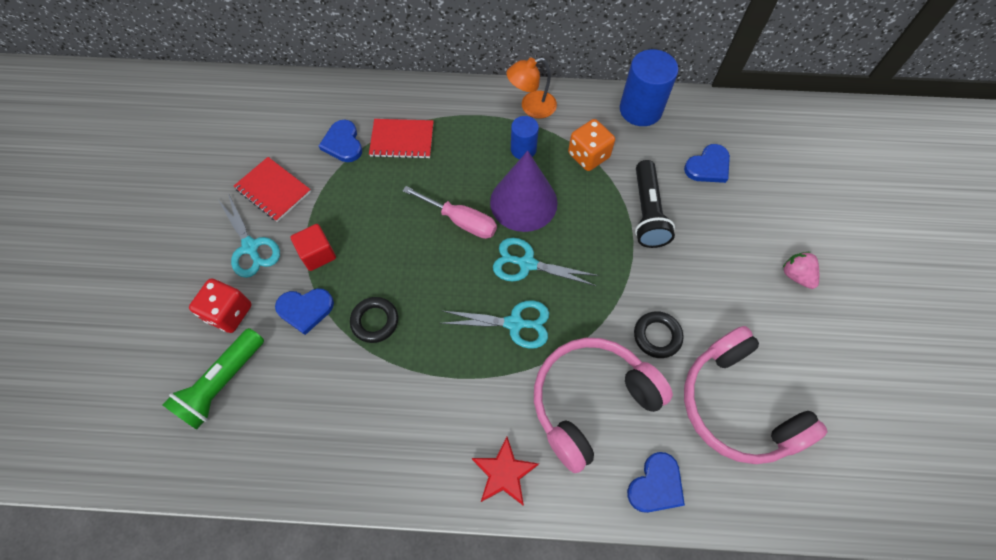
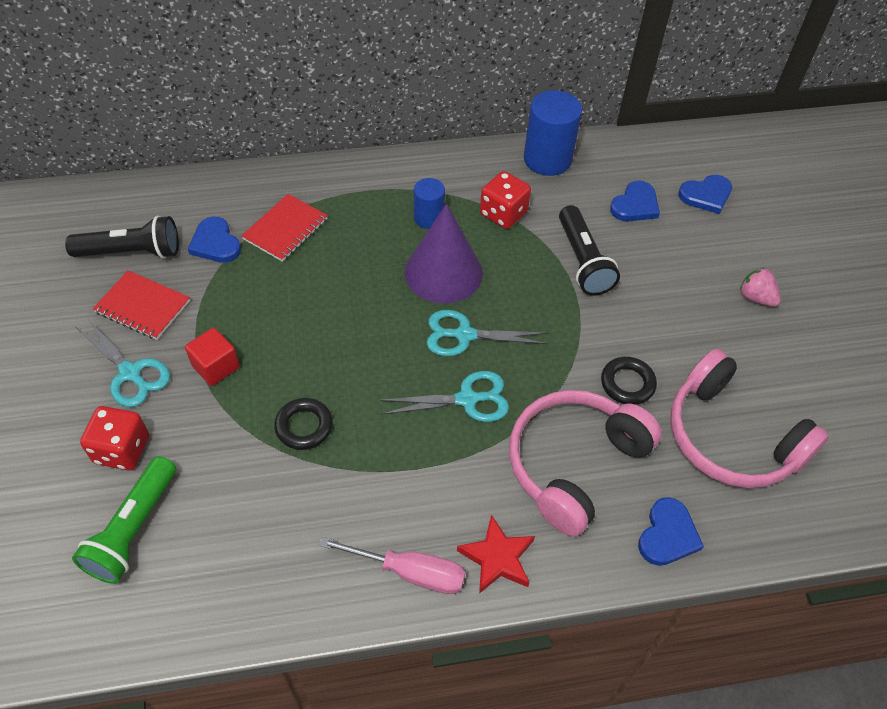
camera: 15 degrees left, 10 degrees down
blue heart [275,288,334,335] -> blue heart moved to [678,175,732,214]
red notebook [369,119,434,159] -> red notebook turned 45 degrees counterclockwise [241,194,328,262]
pink screwdriver [403,186,497,239] -> pink screwdriver moved to [319,537,466,594]
orange lamp [506,58,557,118] -> none
orange dice [568,119,615,171] -> red dice [480,171,531,229]
none -> black flashlight [65,216,179,259]

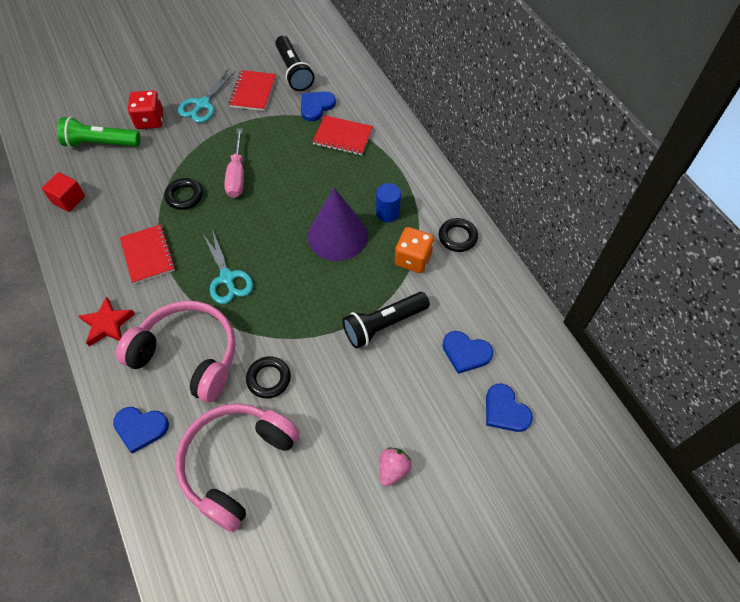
camera: 75 degrees right, 5 degrees up
red cube [185,328,240,386] -> red cube moved to [42,172,85,212]
pink screwdriver [319,537,466,594] -> pink screwdriver moved to [224,128,244,198]
turquoise scissors [427,310,548,356] -> none
red dice [480,171,531,229] -> orange dice [395,227,434,273]
blue cylinder [524,90,582,176] -> none
none -> red notebook [120,224,175,284]
none -> black ring [439,218,478,252]

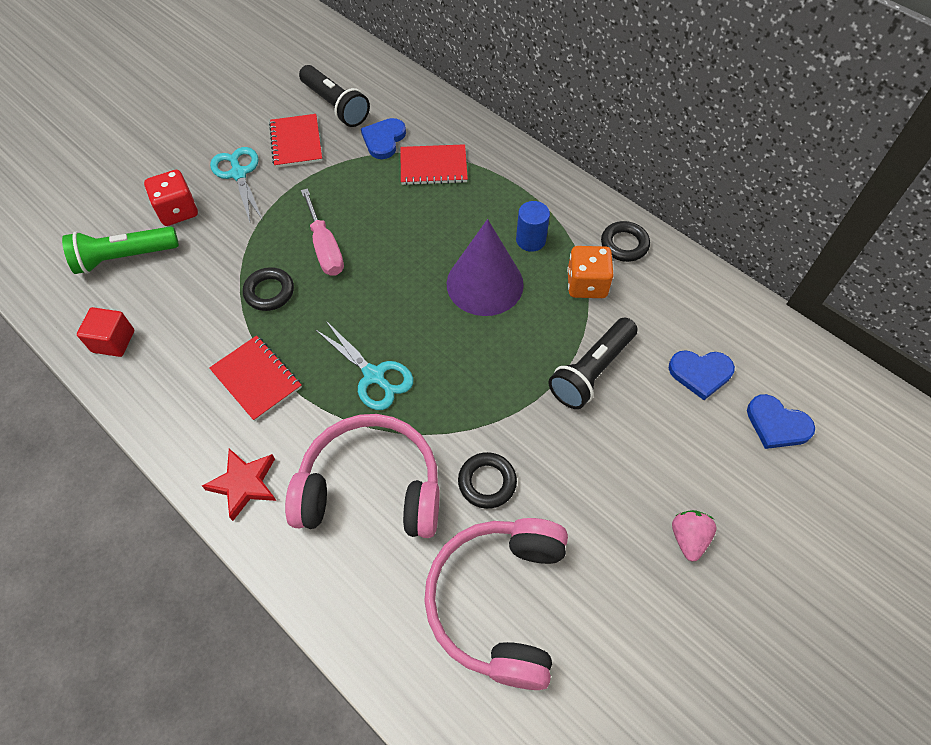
camera: 20 degrees left, 0 degrees up
blue heart [113,407,169,454] -> none
turquoise scissors [178,70,236,123] -> turquoise scissors turned 150 degrees clockwise [210,147,262,222]

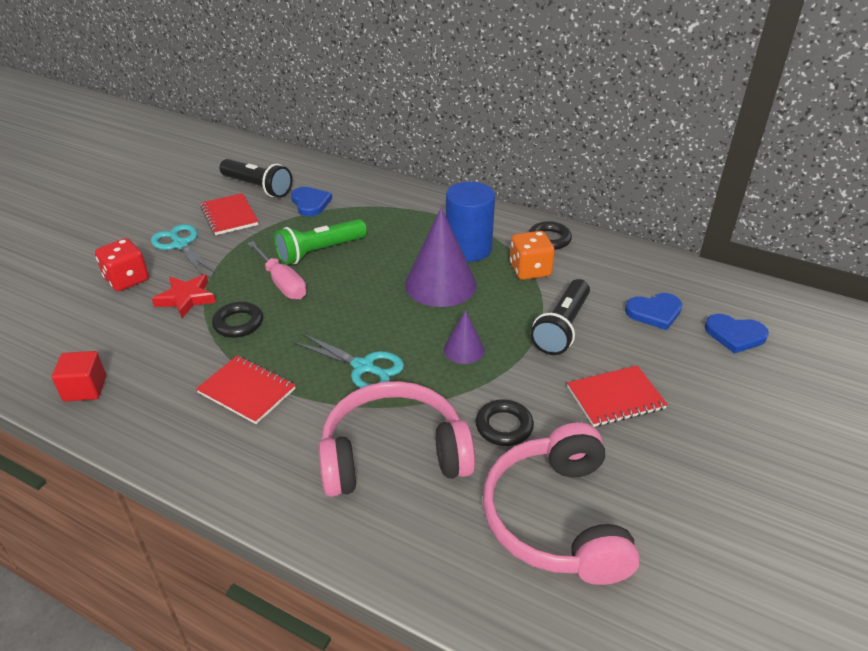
camera: 15 degrees left, 20 degrees down
green flashlight [62,226,179,274] -> green flashlight moved to [274,219,367,265]
red star [202,448,277,521] -> red star moved to [152,274,216,318]
blue heart [361,118,406,159] -> blue heart turned 150 degrees clockwise [291,187,332,216]
red notebook [400,144,468,185] -> red notebook moved to [567,366,668,427]
blue cylinder [516,201,550,252] -> blue cylinder [446,182,495,262], size x1.71
pink strawberry [672,510,716,562] -> none
none -> purple cone [444,310,485,364]

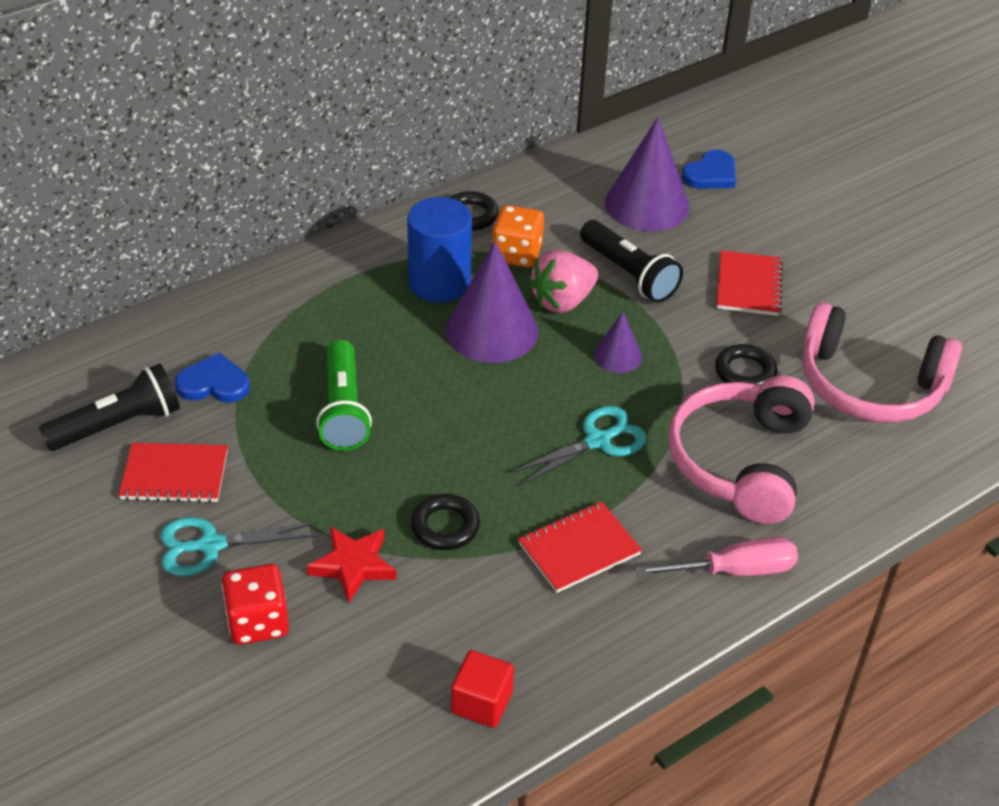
camera: 65 degrees left, 5 degrees up
pink screwdriver [247,241,307,300] -> pink screwdriver moved to [635,537,798,576]
blue heart [625,293,683,330] -> purple cone [605,117,689,231]
none -> pink strawberry [529,250,598,313]

